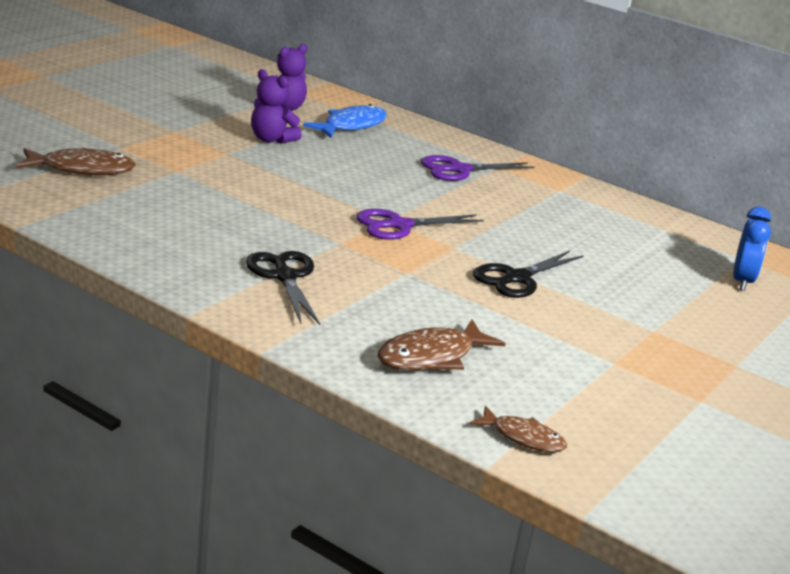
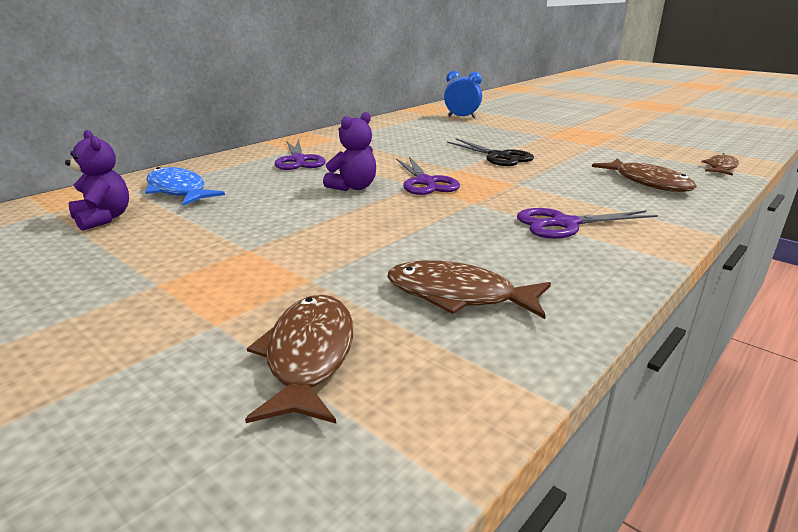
camera: 80 degrees left, 0 degrees up
black scissors [246,251,320,325] -> purple scissors [517,208,658,239]
purple teddy bear [251,69,302,144] -> purple teddy bear moved to [323,112,376,191]
none -> brown fish [388,260,551,319]

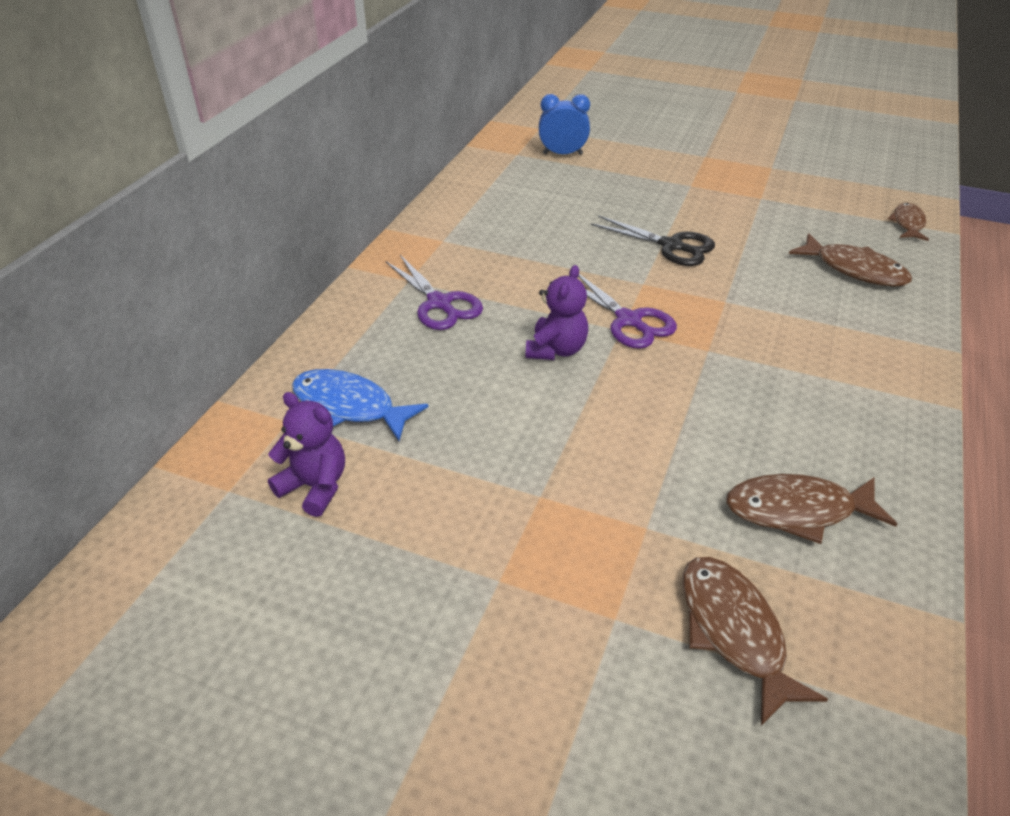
camera: 20 degrees left, 15 degrees up
purple scissors [517,208,658,239] -> none

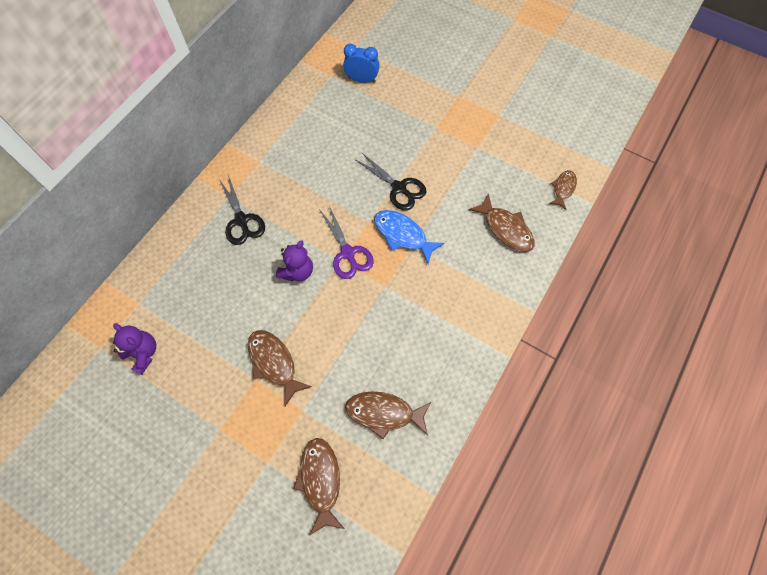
camera: 10 degrees right, 25 degrees up
blue fish [292,369,428,441] -> blue fish moved to [374,210,445,264]
purple scissors [386,255,483,330] -> black scissors [219,175,265,245]
none -> brown fish [248,330,312,406]

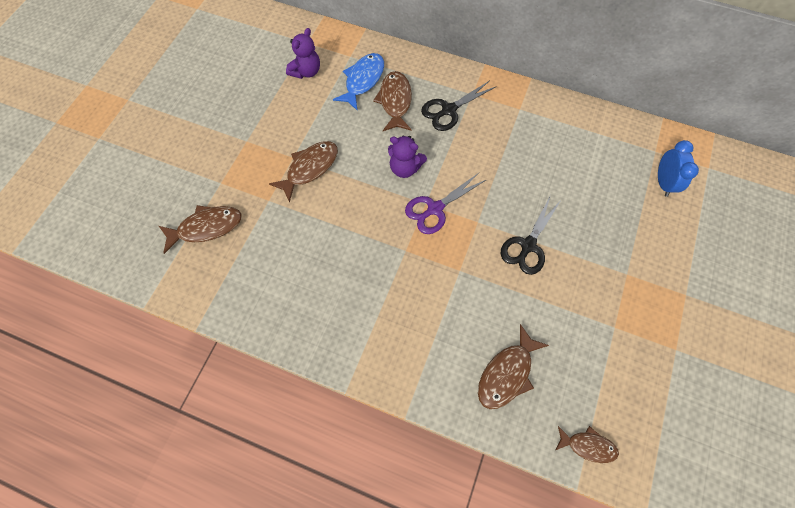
camera: 80 degrees right, 0 degrees up
brown fish [345,392,431,440] -> brown fish moved to [373,71,412,131]
blue fish [374,210,445,264] -> blue fish moved to [333,53,384,111]

